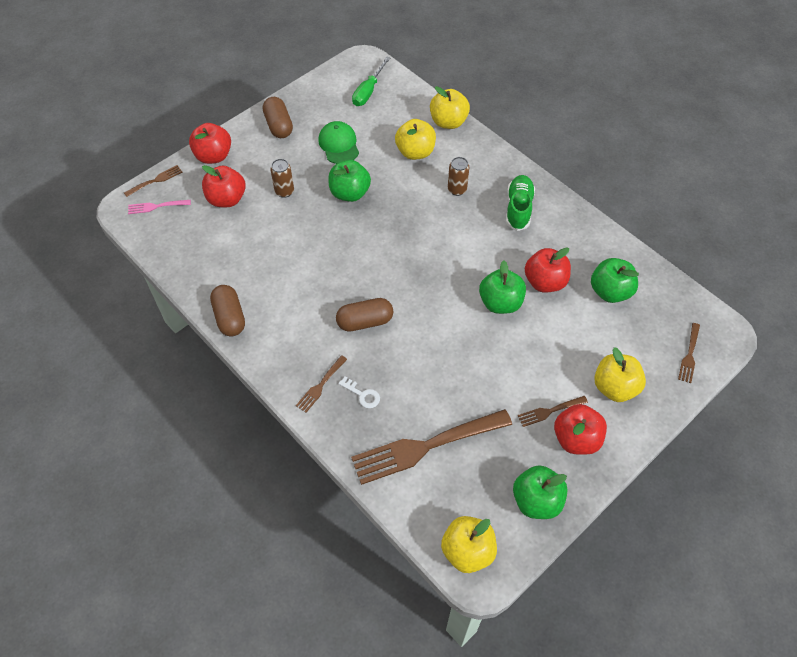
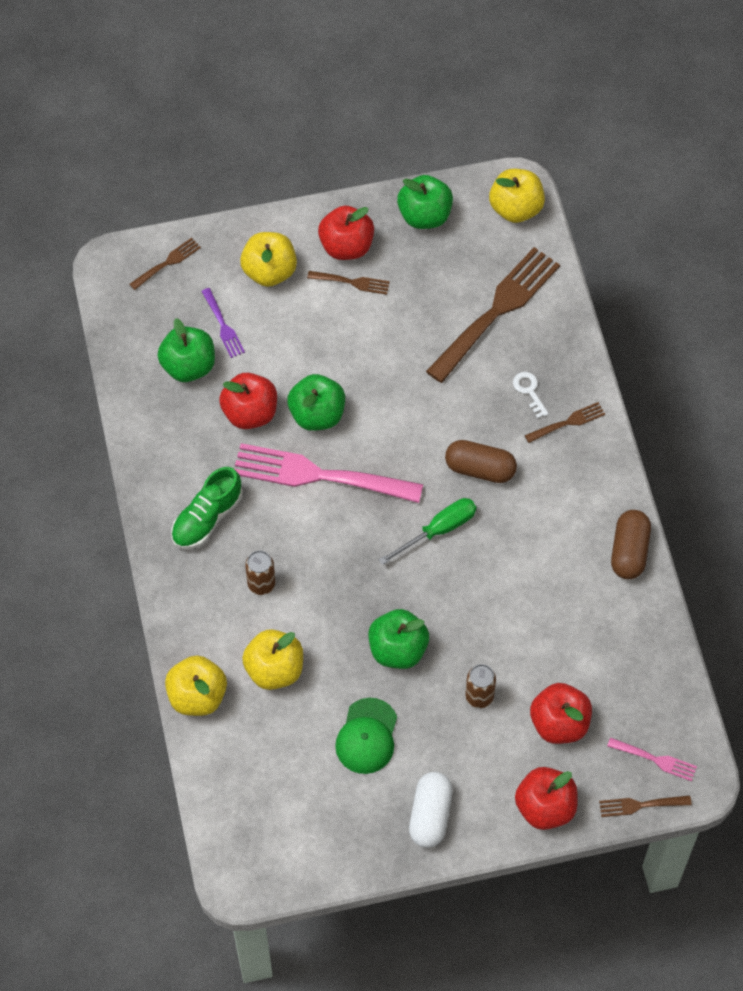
camera: 150 degrees left, 5 degrees up
brown capsule [263,97,293,138] -> white capsule [409,772,453,848]
brown fork [351,409,512,485] -> brown fork turned 60 degrees counterclockwise [426,247,560,383]
green screwdriver [352,57,390,106] -> green screwdriver moved to [379,498,476,565]
none -> purple fork [201,288,245,358]
none -> pink fork [235,443,423,503]

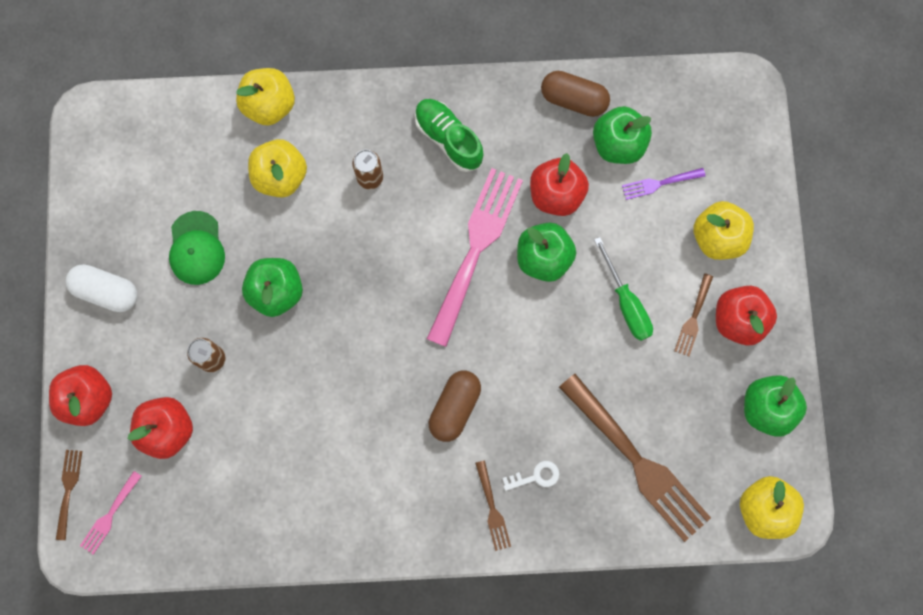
camera: 100 degrees right, 15 degrees up
brown fork [129,238,201,290] -> none
green cap [335,698,397,774] -> green cap turned 120 degrees counterclockwise [169,211,225,285]
green screwdriver [379,498,476,565] -> green screwdriver moved to [594,237,653,341]
brown capsule [611,510,651,579] -> brown capsule moved to [541,71,610,117]

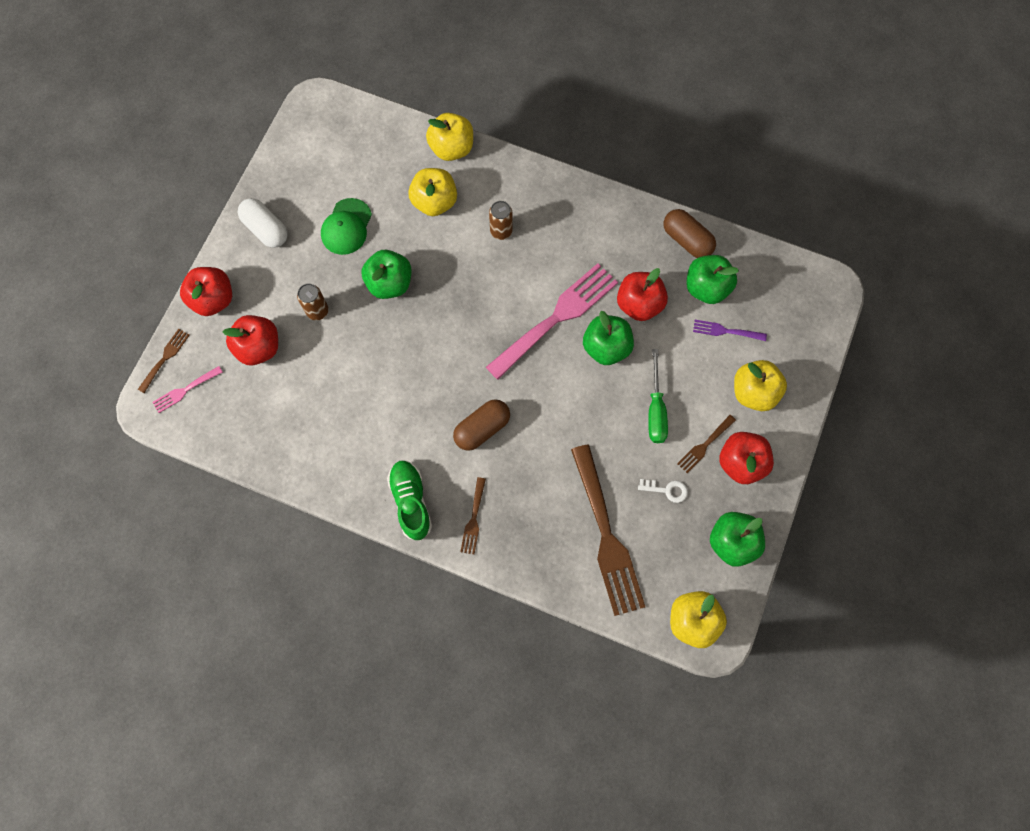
camera: 25 degrees right, 5 degrees down
green shoe [415,99,484,172] -> green shoe moved to [387,460,432,541]
white key [503,461,559,491] -> white key moved to [638,479,688,503]

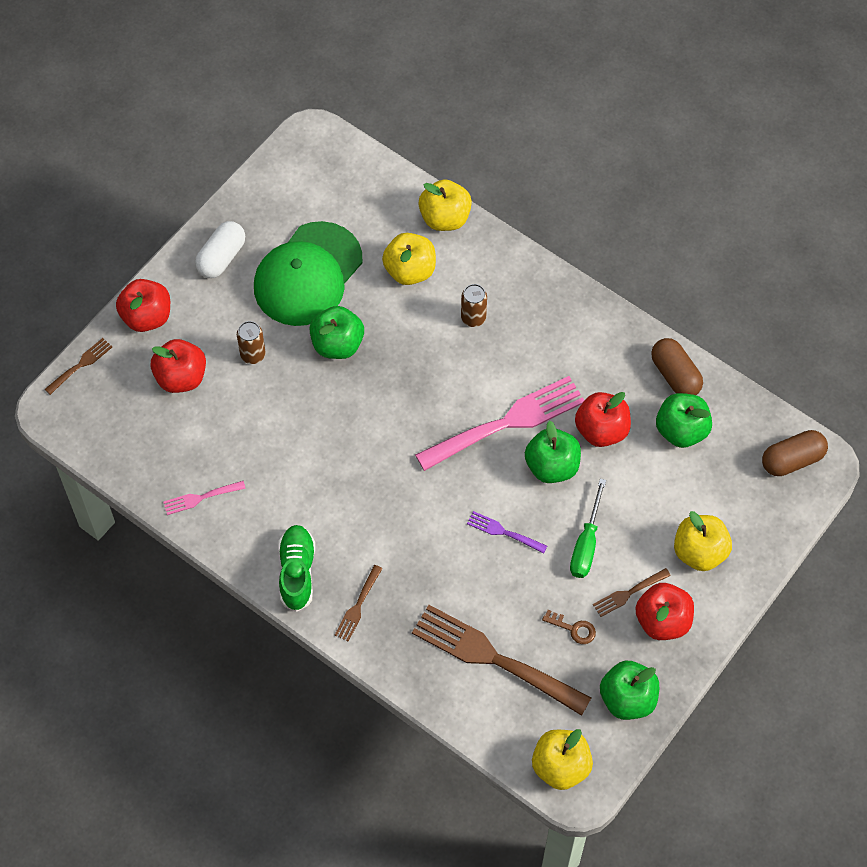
camera: 15 degrees right, 10 degrees down
pink fork [152,366,223,413] -> pink fork moved to [163,481,246,515]
white capsule [237,198,288,248] -> white capsule turned 60 degrees clockwise [195,221,245,278]
green cap [321,198,372,255] -> green cap [254,221,362,326], size x1.79
brown capsule [453,399,510,451] -> brown capsule moved to [762,430,828,476]
brown fork [571,444,645,616] -> brown fork turned 120 degrees clockwise [412,605,591,716]
white key [638,479,688,503] -> brown key [542,610,596,644]
purple fork [693,320,767,341] -> purple fork moved to [467,511,547,554]

